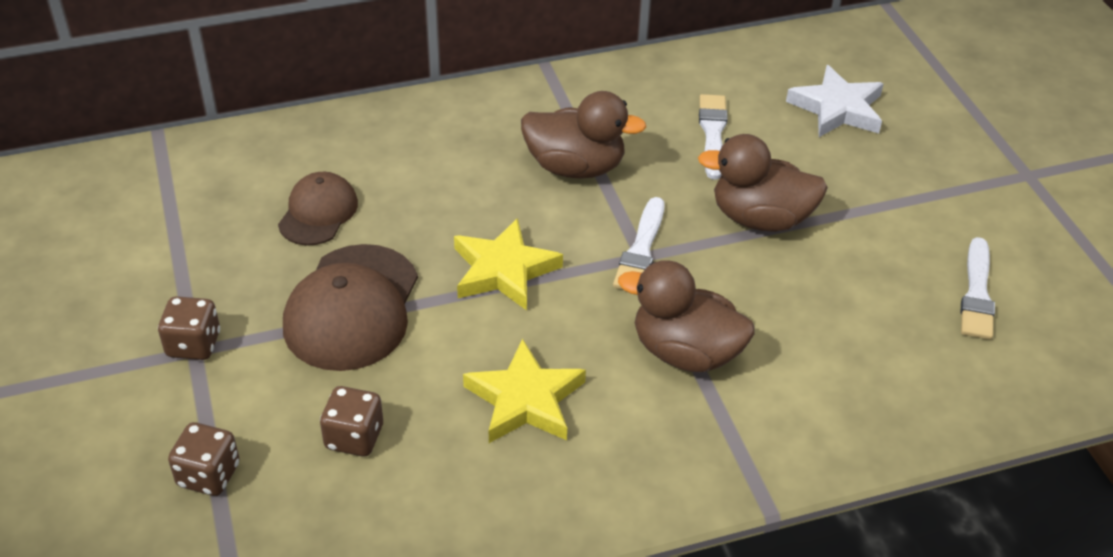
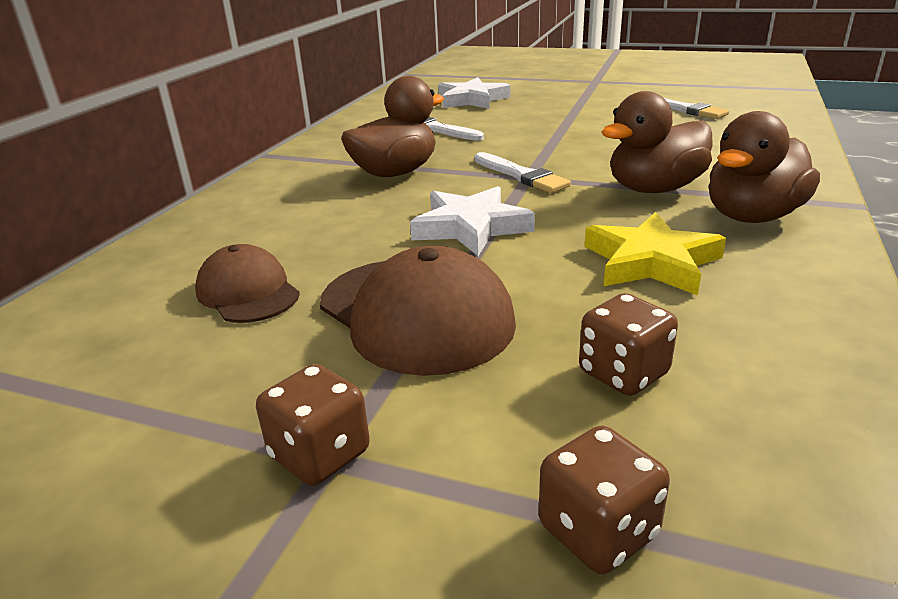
camera: 50 degrees left, 15 degrees down
yellow star [454,218,563,310] -> white star [410,186,535,256]
brown duck [698,134,828,232] -> brown duck moved to [709,111,820,223]

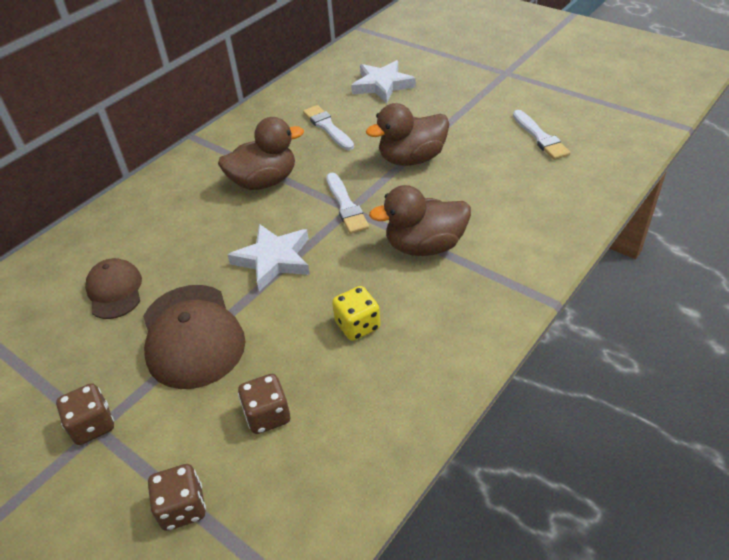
camera: 20 degrees right, 15 degrees up
yellow star [585,212,726,295] -> yellow dice [332,286,380,341]
brown duck [709,111,820,223] -> brown duck moved to [366,103,449,166]

